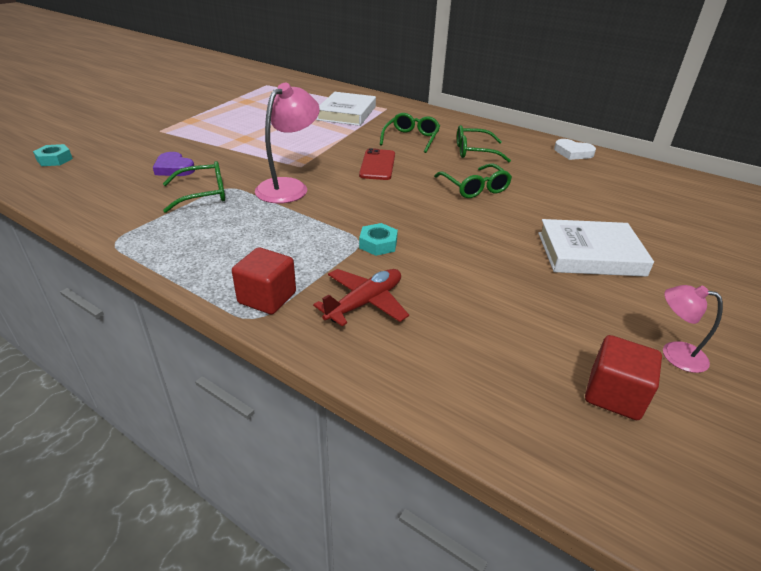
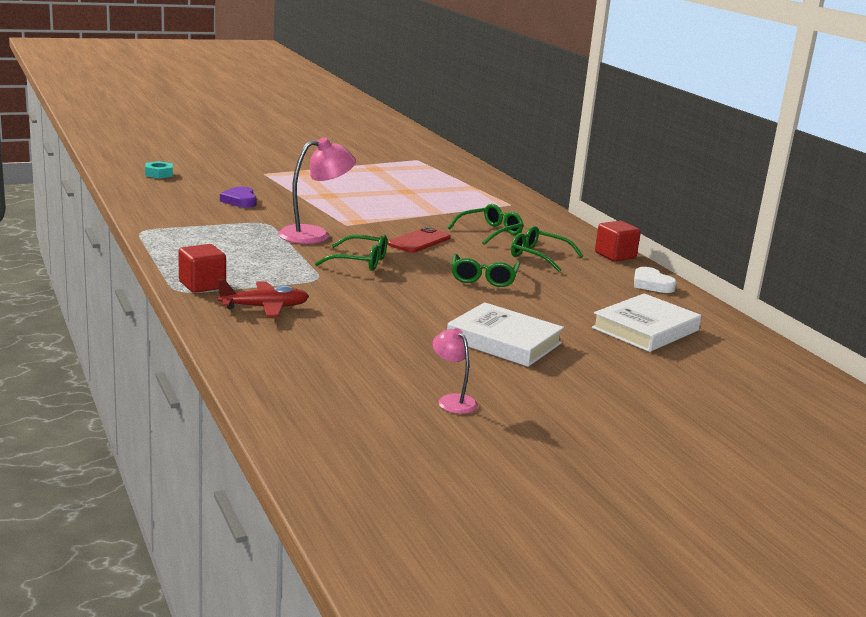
camera: 30 degrees right, 15 degrees down
green glasses [163,161,225,213] -> green glasses moved to [315,235,387,271]
white book [316,92,376,126] -> white book moved to [592,293,701,352]
turquoise nut [359,223,398,256] -> none
red cube [585,335,662,420] -> red cube moved to [595,221,641,261]

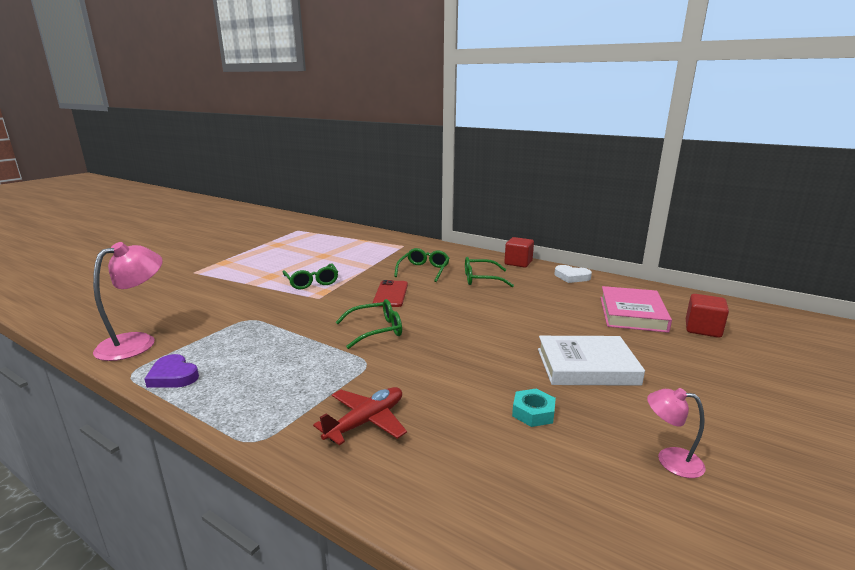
camera: 30 degrees left, 0 degrees up
turquoise nut [145,161,173,179] -> turquoise nut moved to [512,388,556,427]
red cube [178,244,226,293] -> red cube moved to [686,294,729,338]
purple heart [220,186,257,208] -> purple heart moved to [145,354,199,388]
pink lamp [278,138,356,244] -> pink lamp moved to [93,242,163,361]
green glasses [451,254,520,287] -> green glasses moved to [283,264,338,289]
white book [592,293,701,352] -> pink book [600,286,672,333]

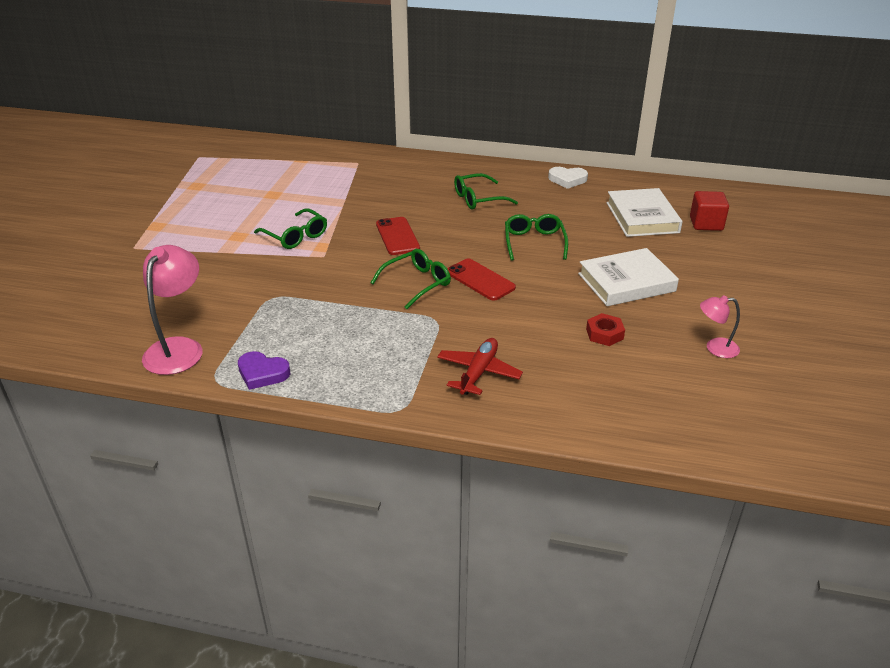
camera: 20 degrees left, 15 degrees up
green glasses [394,248,450,282] -> green glasses moved to [505,214,568,261]
red cube [505,237,534,268] -> none
turquoise nut [512,388,556,427] -> red nut [586,313,625,346]
pink book [600,286,672,333] -> white book [606,188,683,237]
none -> red phone [447,258,516,301]

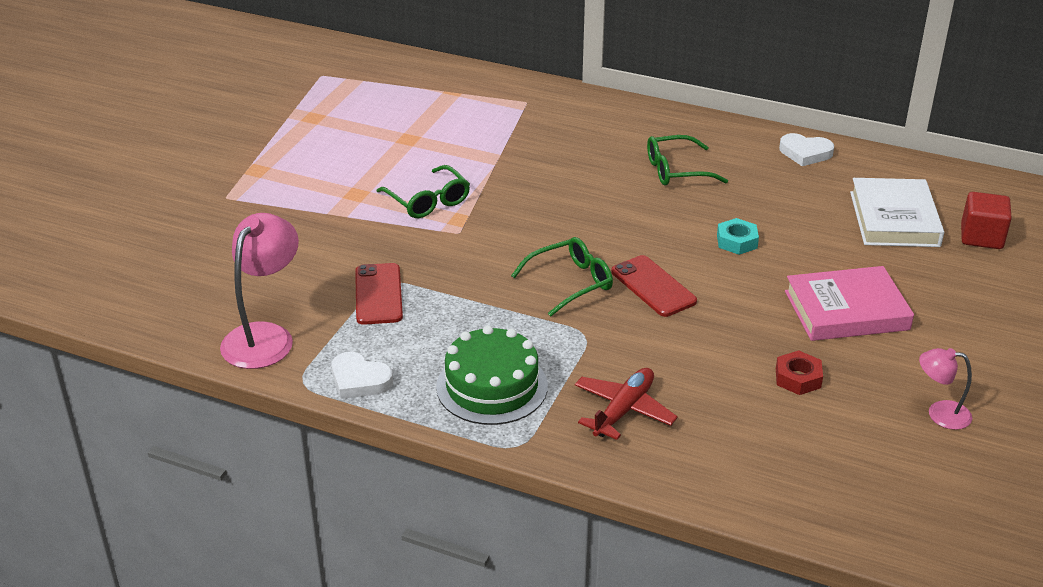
camera: 10 degrees right, 0 degrees up
purple heart [238,351,290,390] -> white heart [331,352,393,399]
red phone [376,217,420,255] -> red phone moved to [355,263,403,325]
green glasses [505,214,568,261] -> turquoise nut [717,218,759,255]
white book [578,248,679,306] -> pink book [785,266,914,341]
none -> green cake [436,325,548,425]

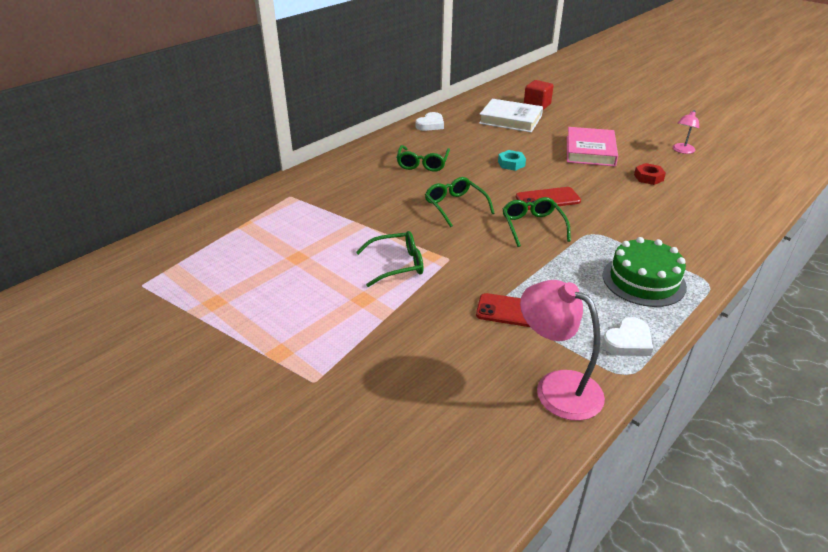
camera: 70 degrees left, 0 degrees up
red plane [575,368,678,440] -> none
none -> green glasses [425,177,495,227]

